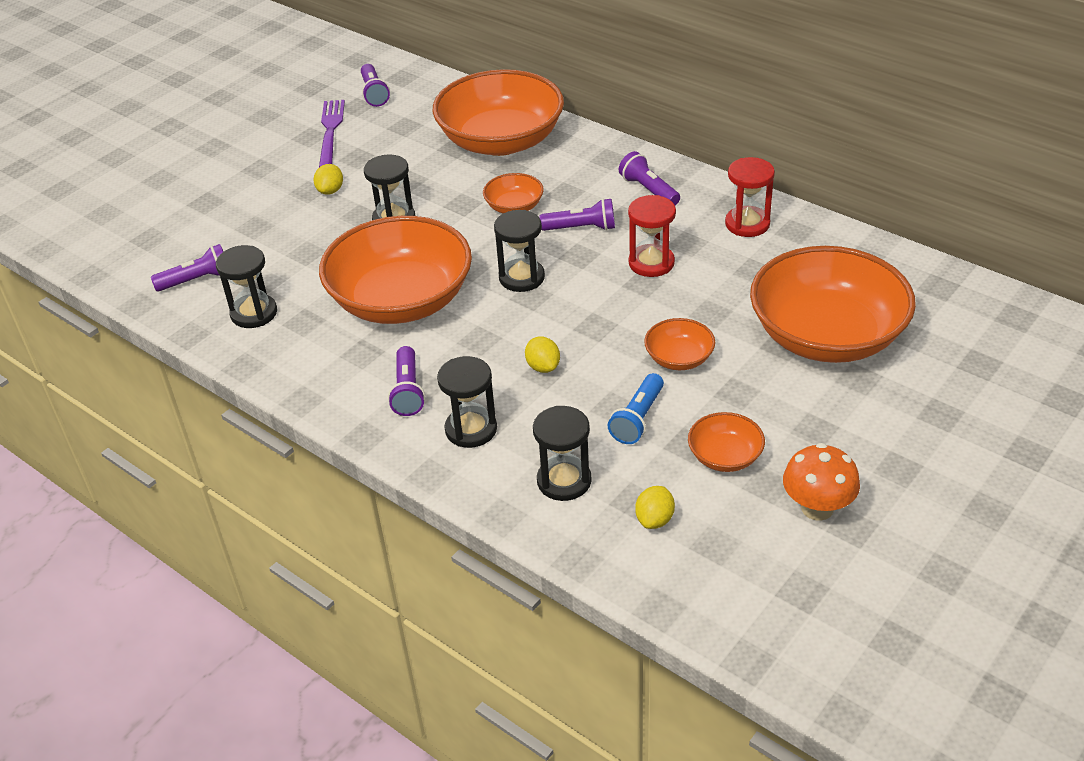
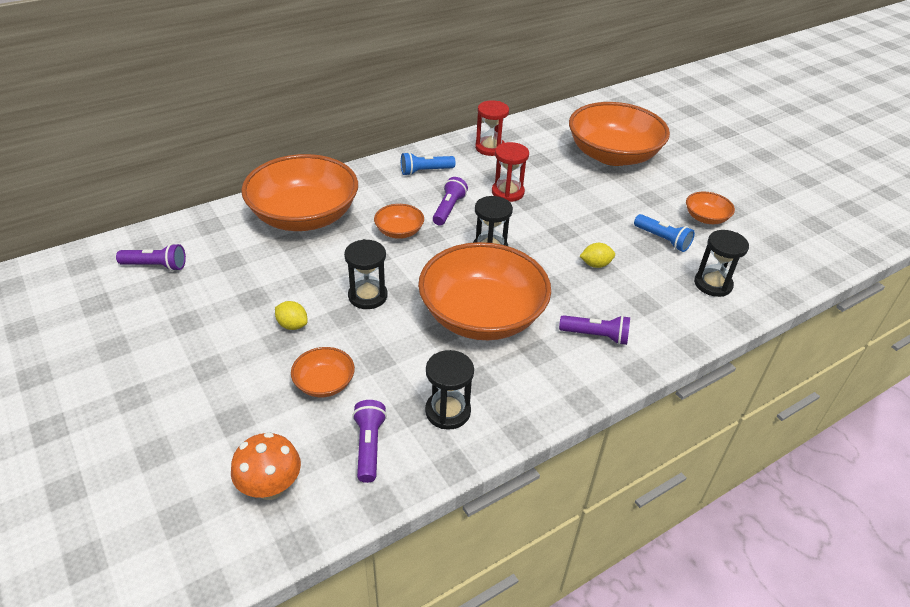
camera: 75 degrees left, 0 degrees up
purple fork [319,100,345,167] -> none
black hourglass [437,356,497,448] -> none
purple flashlight [619,151,680,205] -> blue flashlight [401,152,456,176]
yellow lemon [635,486,675,529] -> none
orange bowl [644,318,715,370] -> orange bowl moved to [291,347,355,397]
orange mushroom [783,443,860,521] -> orange mushroom moved to [231,432,301,500]

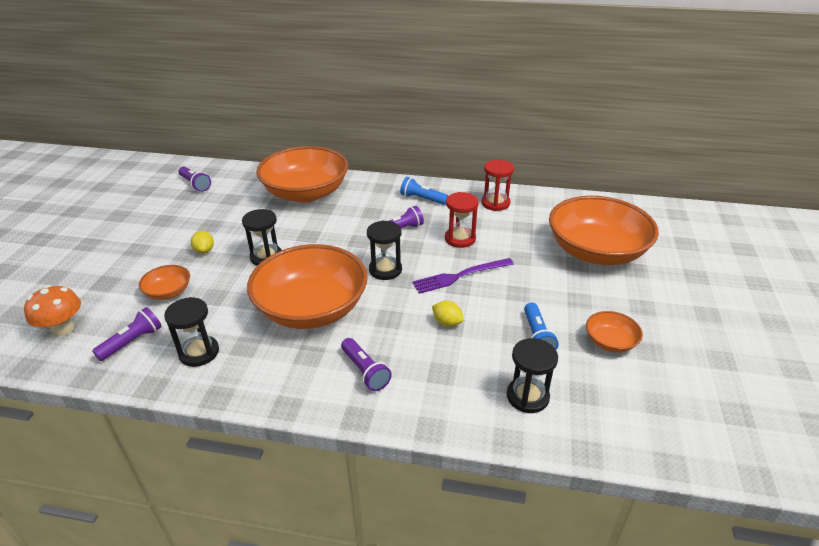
camera: 45 degrees right, 5 degrees down
orange bowl [374,204,424,239] -> none
none -> purple fork [412,258,514,294]

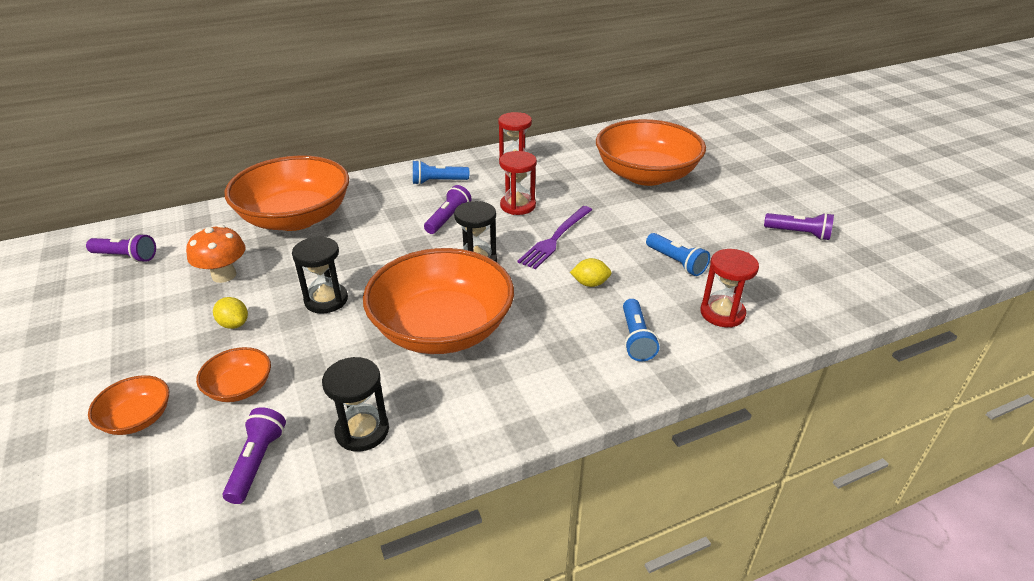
camera: 35 degrees left, 0 degrees up
orange mushroom [24,285,81,336] -> orange mushroom moved to [186,225,246,283]
purple flashlight [341,338,392,391] -> purple flashlight moved to [764,213,834,240]
black hourglass [507,338,558,413] -> red hourglass [700,249,759,328]
orange bowl [586,311,643,353] -> orange bowl moved to [88,375,169,435]
none -> blue flashlight [623,299,659,362]

